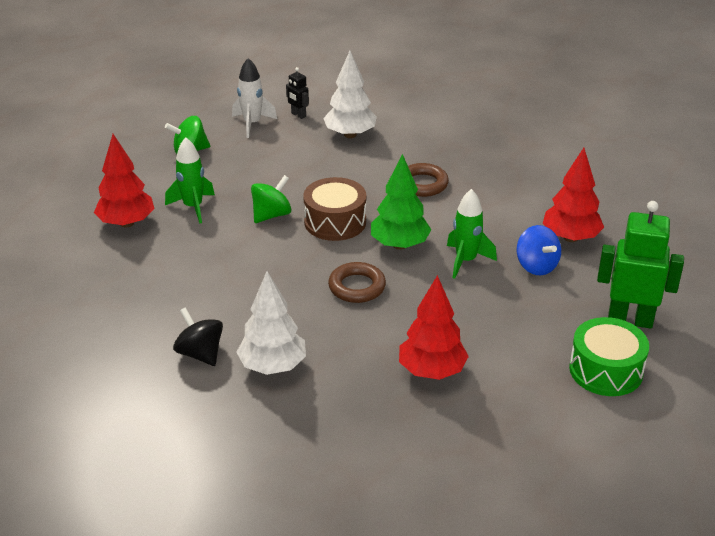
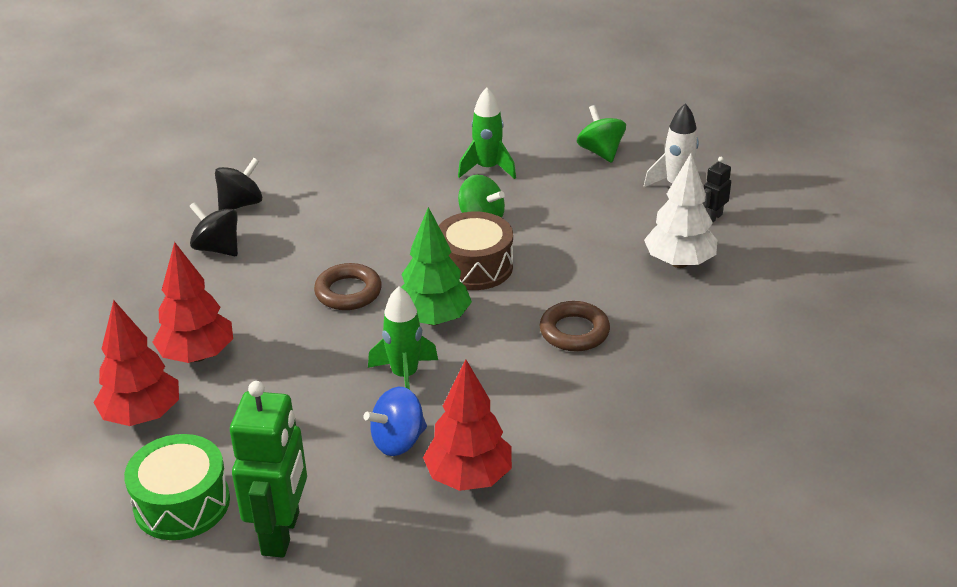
camera: 85 degrees right, 0 degrees up
red tree [94,134,154,228] -> red tree moved to [94,300,179,426]
white tree [236,271,306,375] -> black spinning top [189,202,238,256]

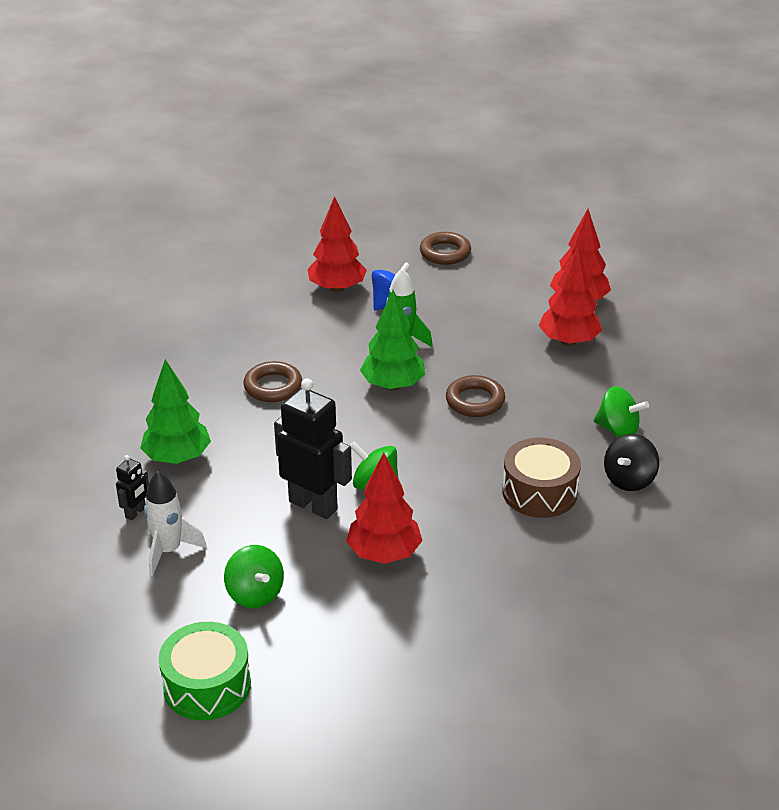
camera: 170 degrees right, 0 degrees up
green drum [124,434,230,540] -> green drum moved to [158,622,251,720]
black spinning top [189,202,238,256] -> green spinning top [594,386,649,437]
green robot [230,381,307,558] -> brown ring [420,232,471,265]
brown drum [439,212,513,290] -> brown drum moved to [502,437,581,518]
green rocket [458,87,516,179] -> red tree [346,452,423,564]
white tree [644,153,717,268] -> green tree [140,359,211,464]
none -> black robot [274,378,352,519]

